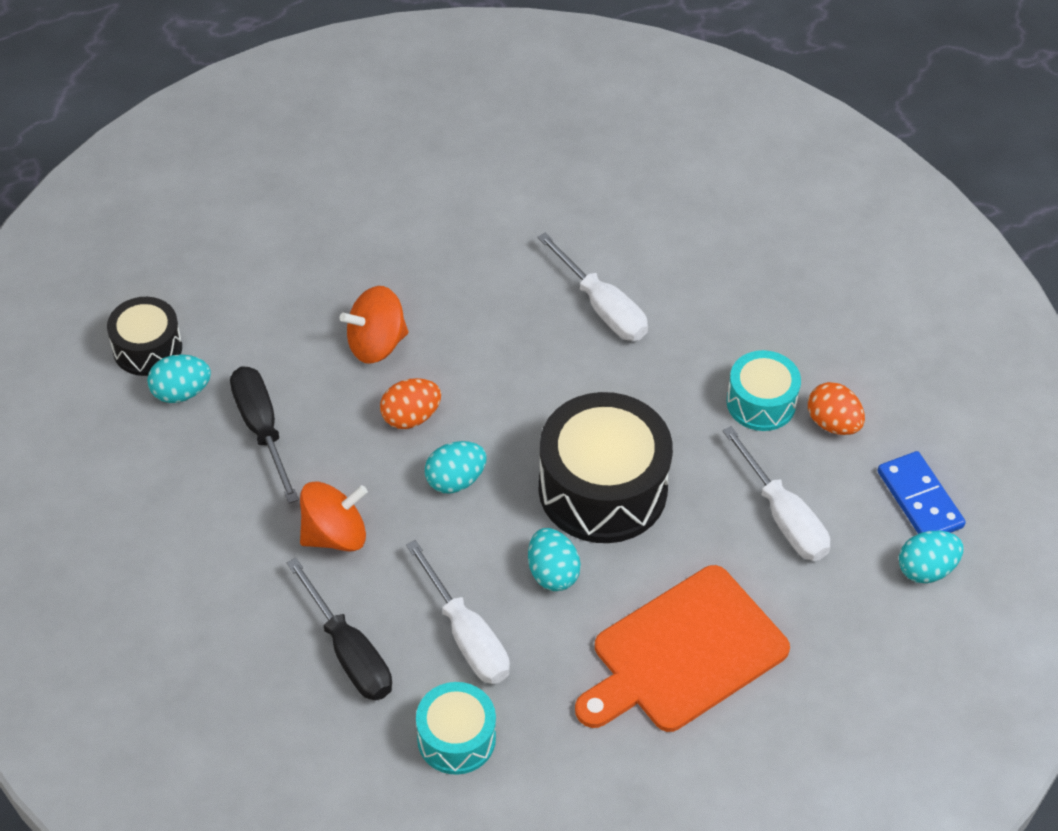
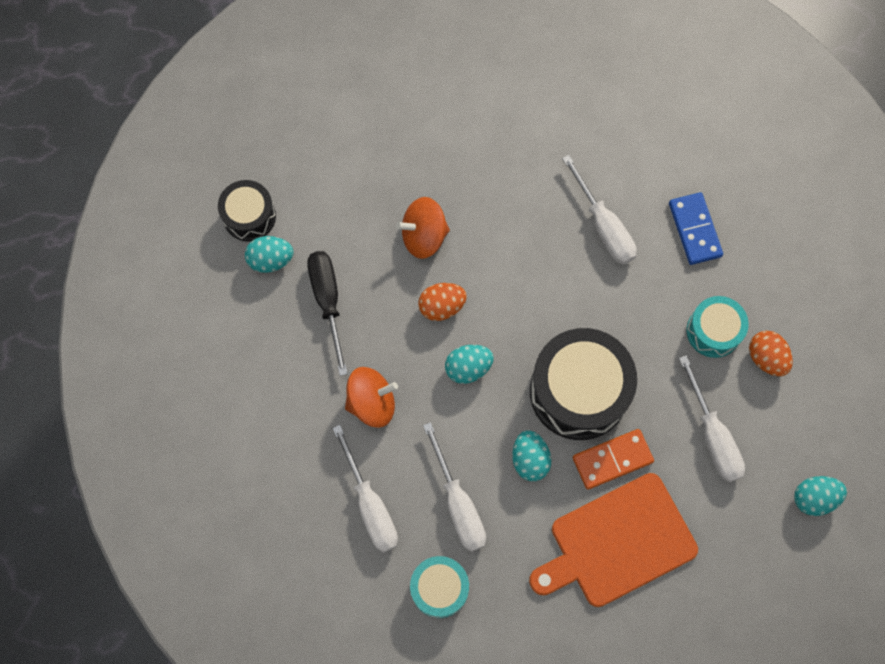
camera: 10 degrees right, 20 degrees up
black screwdriver [287,558,392,701] -> white screwdriver [332,425,398,553]
blue domino [878,451,966,534] -> blue domino moved to [669,192,723,265]
none -> orange domino [573,429,654,490]

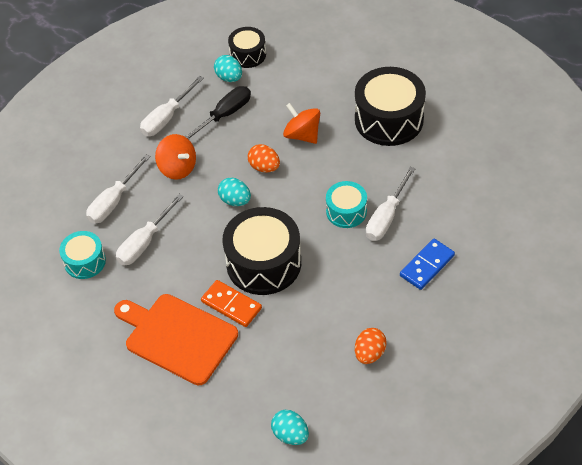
camera: 60 degrees right, 20 degrees down
turquoise egg [512,430,551,481] -> none
white screwdriver [679,355,745,482] -> white screwdriver moved to [140,76,204,136]
turquoise drum [687,296,748,358] -> turquoise drum moved to [326,181,367,228]
none -> black drum [355,67,426,146]

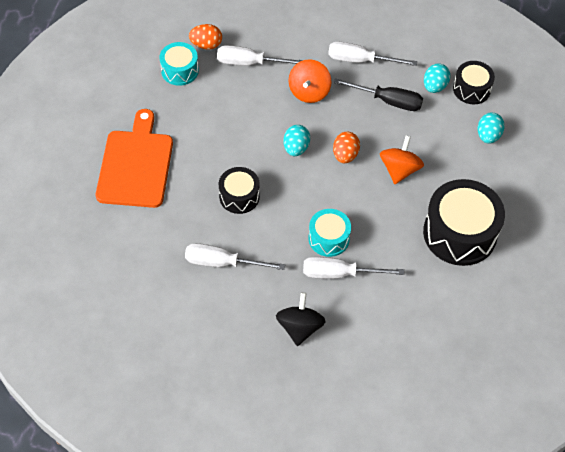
camera: 60 degrees right, 5 degrees up
white screwdriver [116,194,184,266] -> white screwdriver moved to [185,243,285,270]
orange domino [201,280,262,327] -> none
black drum [222,207,301,295] -> black drum [219,167,260,214], size x0.56
turquoise egg [271,410,309,445] -> turquoise egg moved to [478,113,505,144]
orange egg [355,328,387,364] -> orange egg moved to [189,24,222,50]
blue domino [400,239,455,290] -> black spinning top [276,292,326,346]

